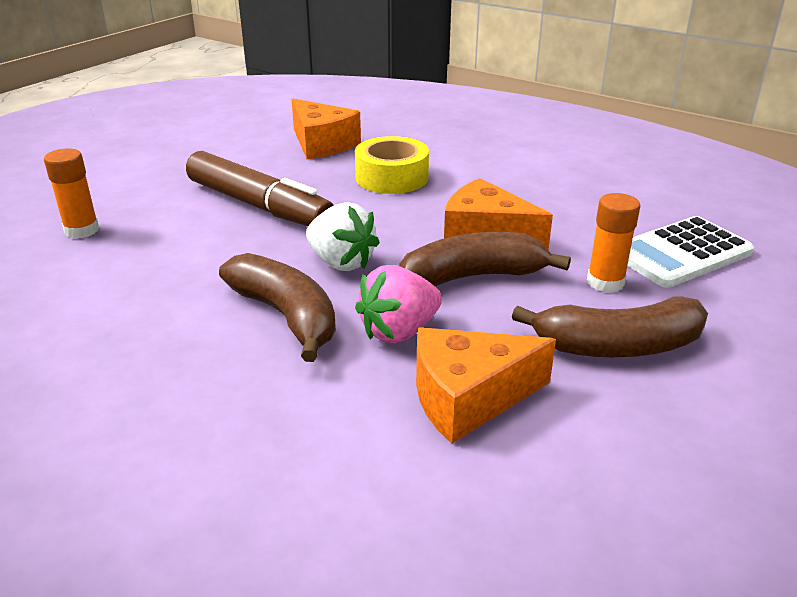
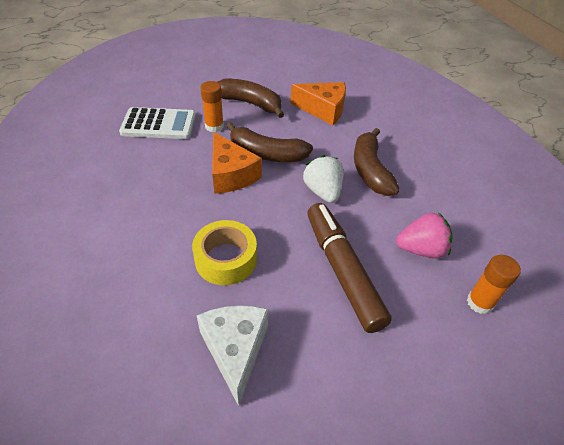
camera: 150 degrees left, 15 degrees up
orange cheese [291,99,361,159] -> white cheese [196,305,269,406]
pink strawberry [355,265,442,343] -> pink strawberry moved to [396,212,453,258]

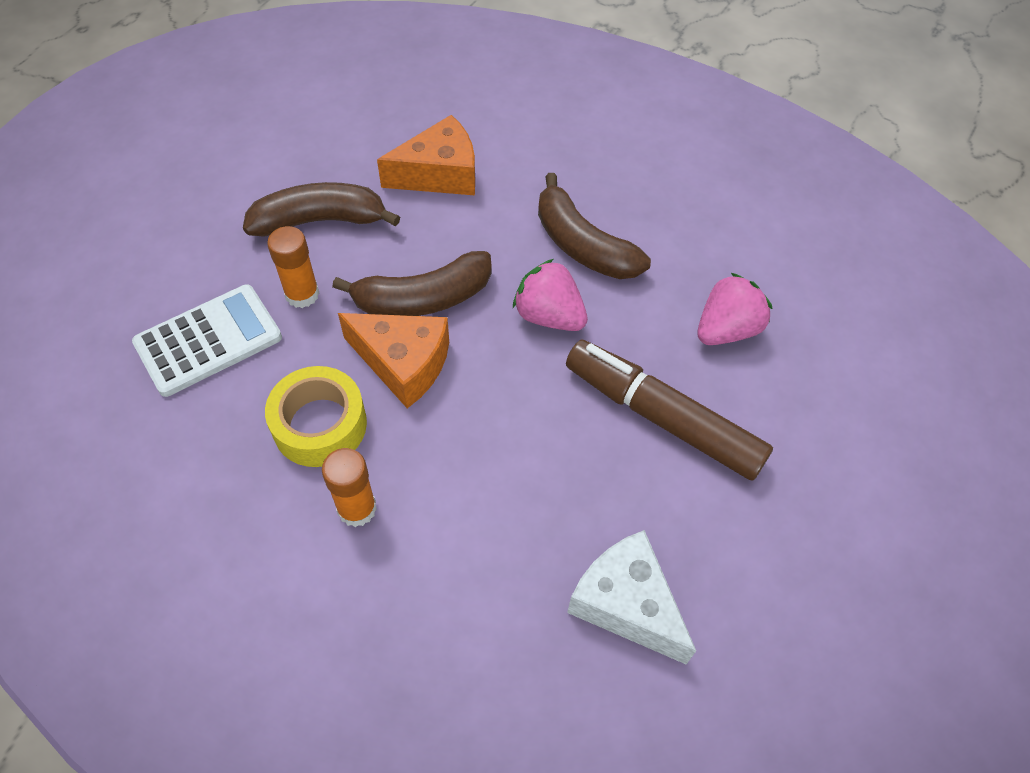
camera: 35 degrees left, 10 degrees up
yellow tape [192,220,257,285] -> yellow tape moved to [265,366,367,467]
white strawberry [303,155,343,203] -> pink strawberry [513,259,588,331]
orange glue stick [467,255,521,314] -> orange glue stick moved to [322,448,377,527]

